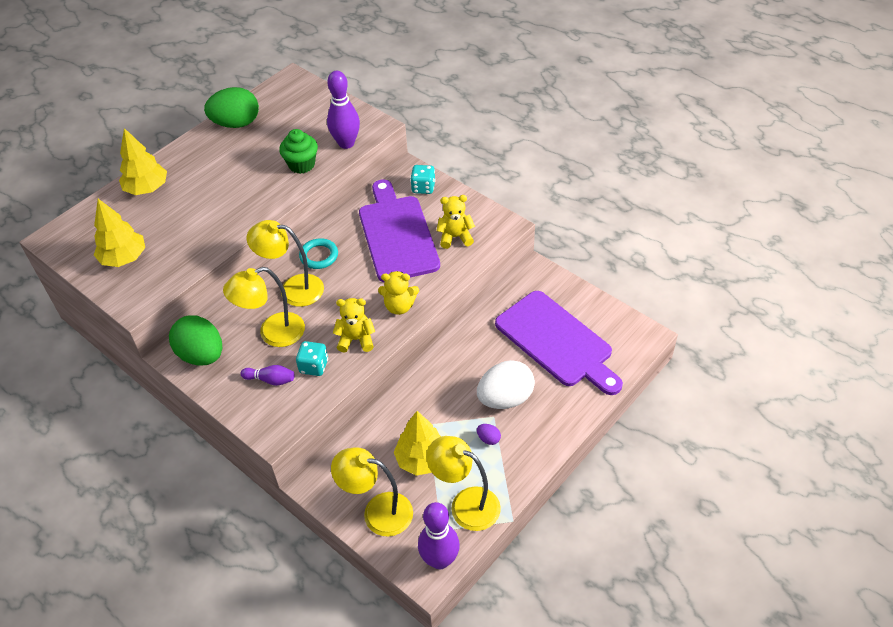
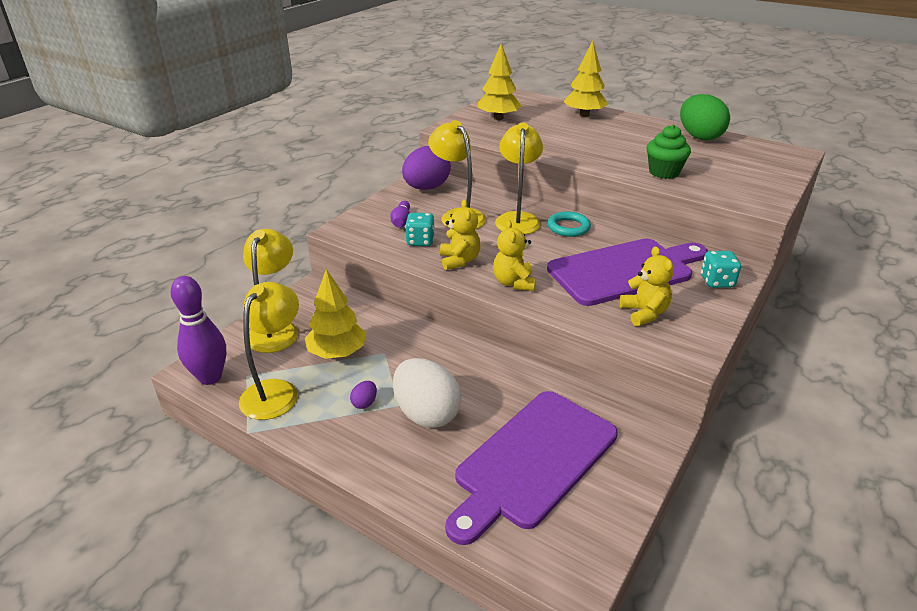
camera: 80 degrees right, 15 degrees down
green egg [169,315,222,366] -> purple egg [402,146,451,190]
purple bowling pin [327,71,360,149] -> none

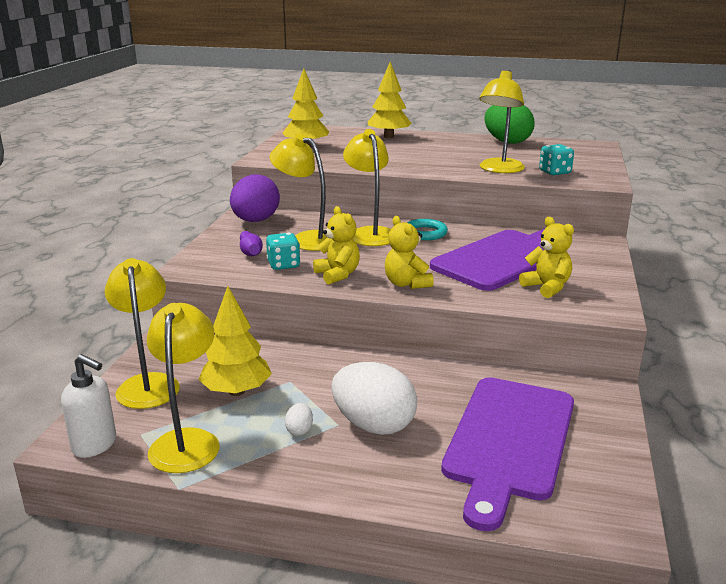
camera: 20 degrees left, 10 degrees down
purple bowling pin [171,276,226,385] -> white soap dispenser [61,354,116,458]
purple egg [350,381,377,409] -> white egg [285,403,313,436]
green cupcake [647,125,691,179] -> yellow lamp [479,70,525,173]
turquoise dice [701,251,741,288] -> turquoise dice moved to [539,144,574,176]

